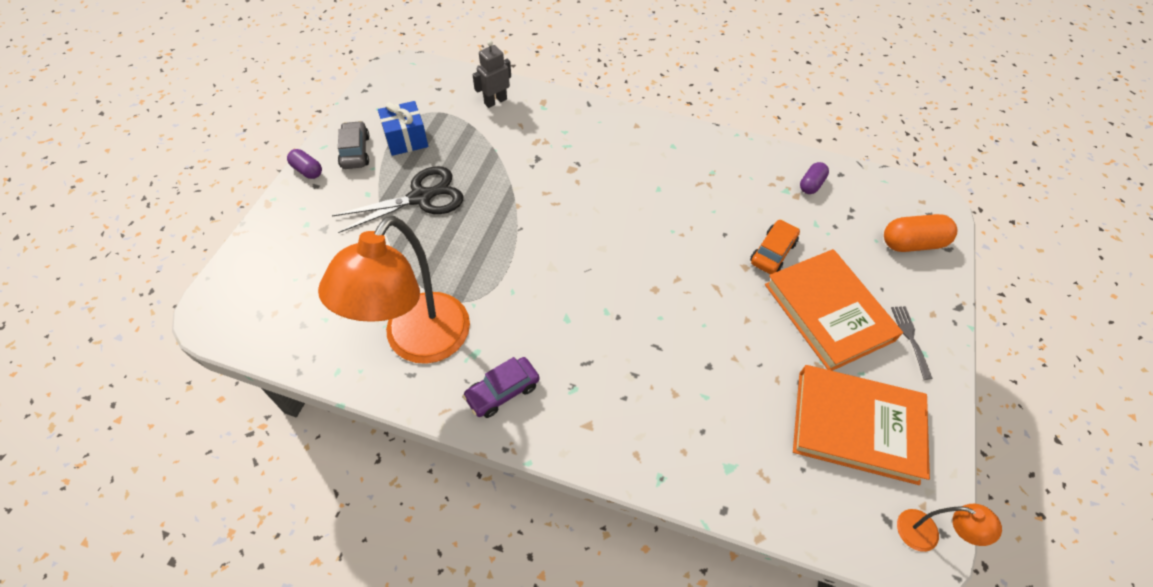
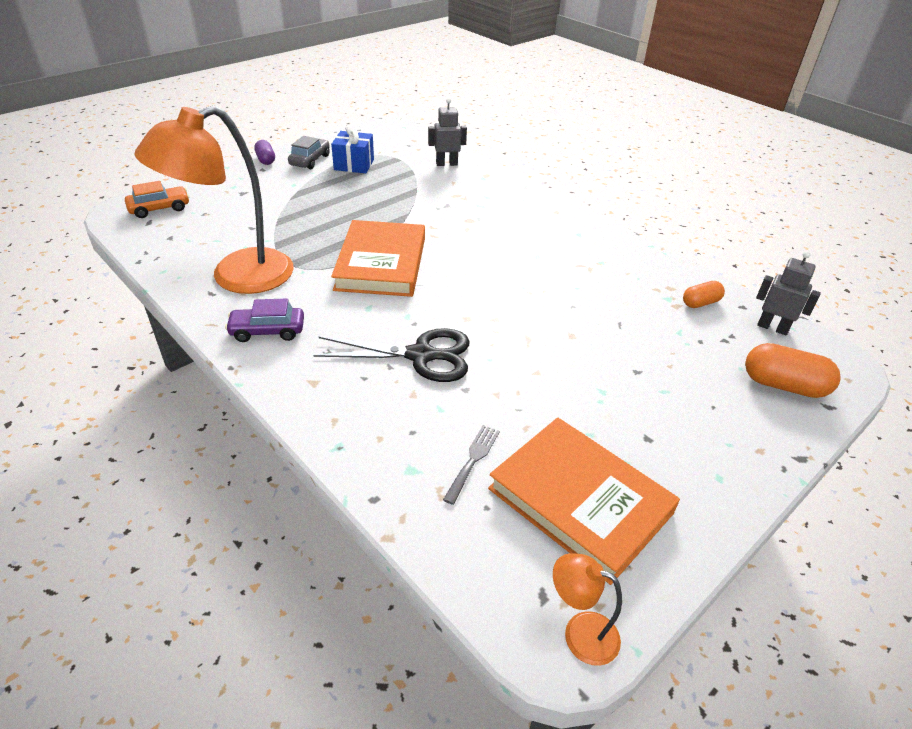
camera: 30 degrees right, 15 degrees down
black scissors [332,166,463,233] -> black scissors moved to [313,328,470,382]
orange car [750,219,800,274] -> orange car moved to [125,181,189,218]
orange book [765,249,903,371] -> orange book moved to [331,220,425,297]
purple capsule [800,162,829,194] -> orange capsule [683,281,725,308]
grey fork [891,306,933,380] -> grey fork moved to [443,425,500,505]
orange lamp [897,504,1002,552] -> orange lamp turned 150 degrees clockwise [553,553,622,666]
none -> grey robot [756,251,821,335]

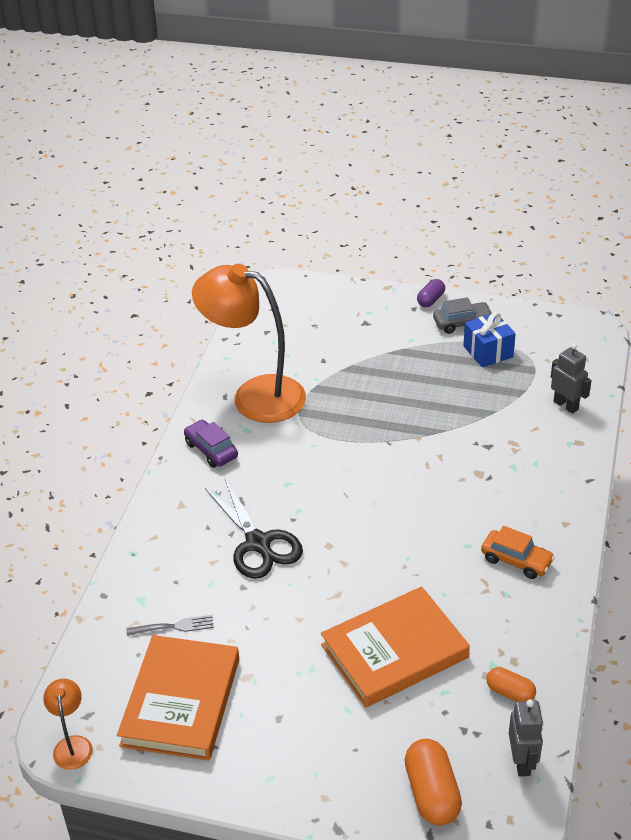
camera: 60 degrees right, 0 degrees up
orange car [125,181,189,218] -> orange car moved to [481,526,555,579]
orange book [331,220,425,297] -> orange book moved to [321,586,470,708]

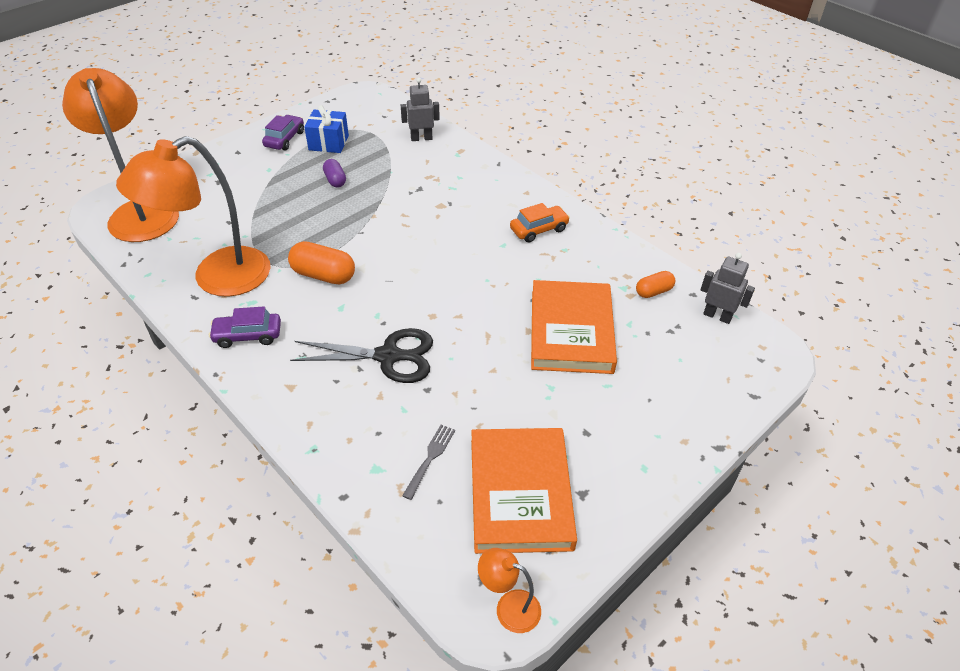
camera: 60 degrees left, 5 degrees up
orange book [117,635,239,761] -> orange book turned 45 degrees clockwise [471,428,577,554]
orange capsule [404,739,462,826] -> orange capsule moved to [288,241,355,285]
purple capsule [417,279,445,307] -> purple capsule moved to [323,159,346,188]
grey car [433,297,493,334] -> purple car [262,115,304,150]
none -> orange lamp [62,68,179,242]

